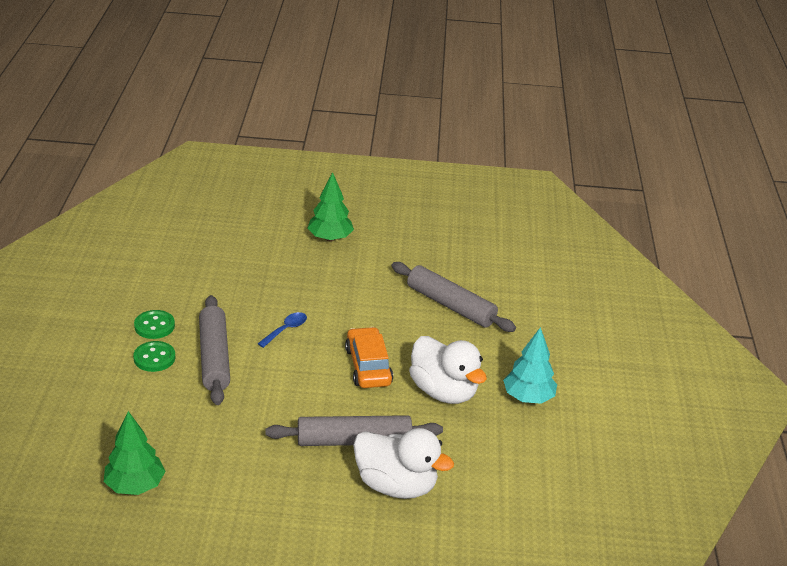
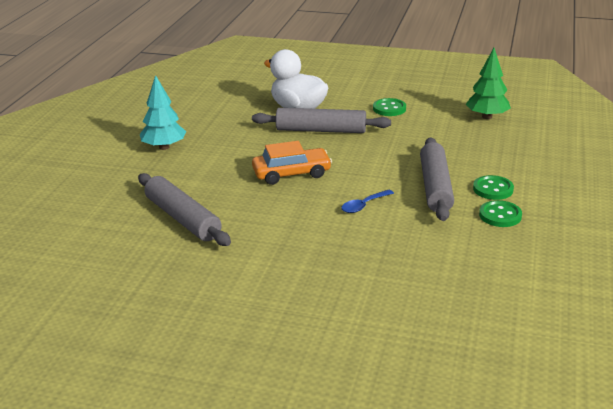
camera: 165 degrees left, 5 degrees down
green tree [307,172,354,241] -> none
orange car [345,327,393,388] -> orange car turned 105 degrees counterclockwise [252,141,332,185]
white duck [409,336,487,404] -> none
none -> green button [373,98,406,116]

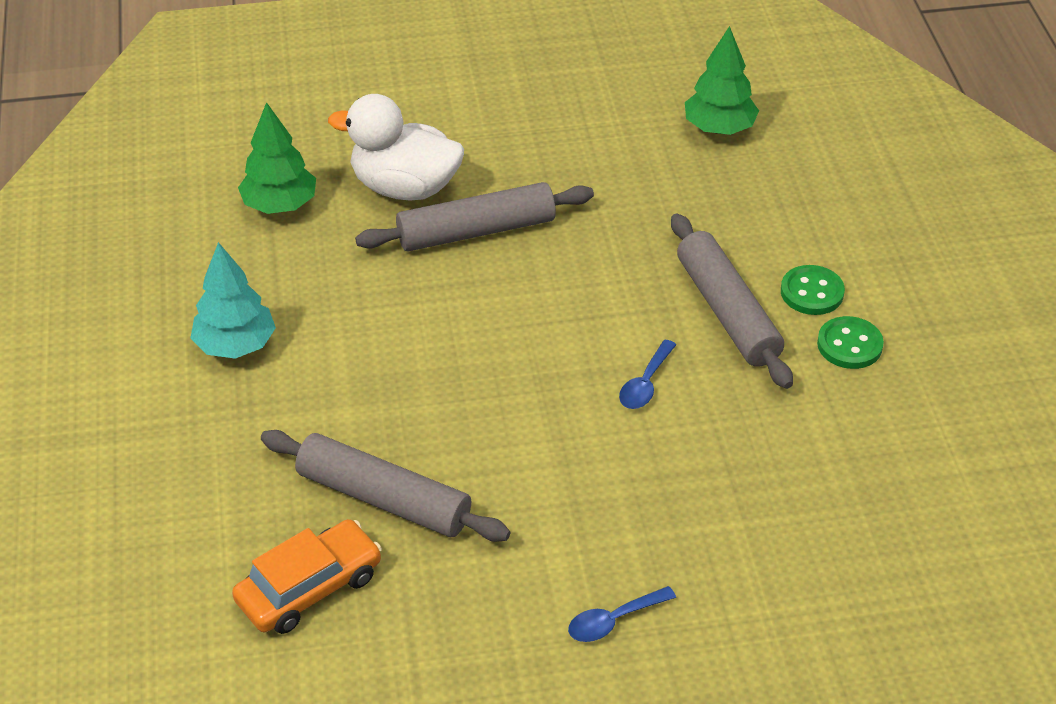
camera: 25 degrees left, 15 degrees up
orange car [252,141,332,185] -> orange car moved to [232,519,382,634]
green button [373,98,406,116] -> none
none -> green tree [238,102,316,214]
none -> blue spoon [568,586,676,642]

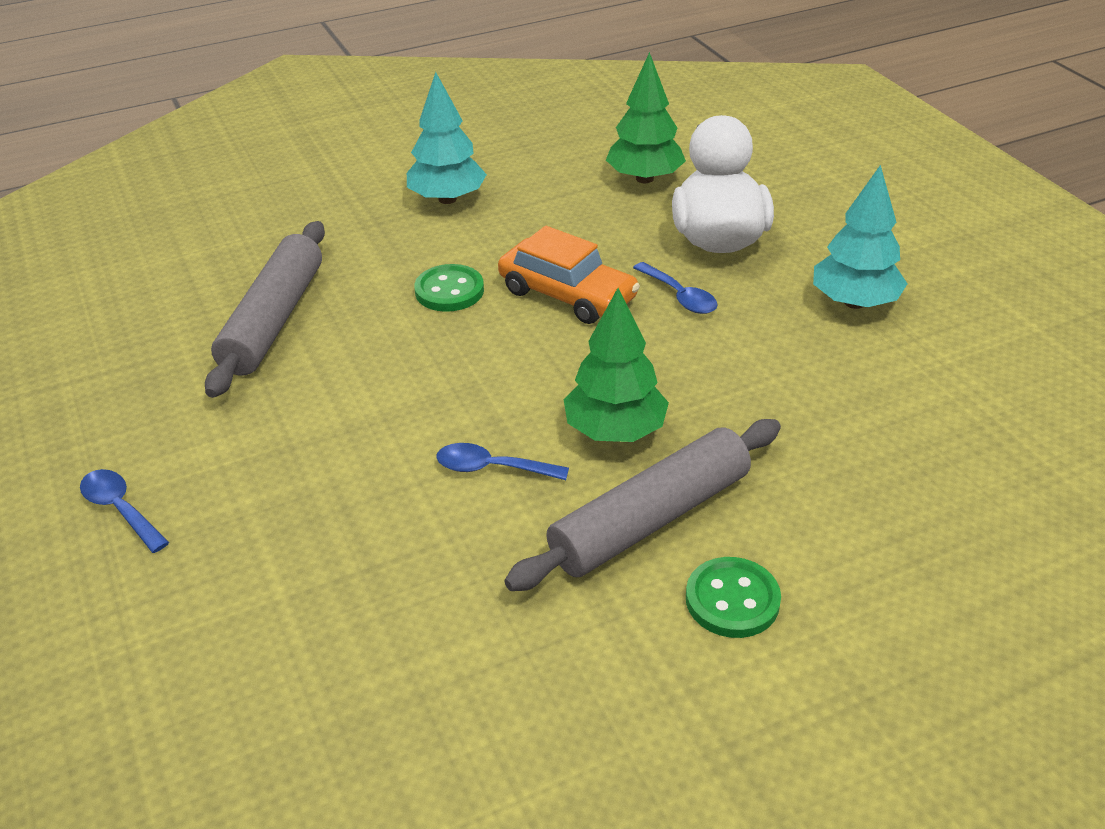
camera: 75 degrees right, 5 degrees down
orange car [232,519,382,634] -> orange car moved to [498,226,640,324]
grey rolling pin [355,182,594,251] -> blue spoon [633,262,718,314]
green tree [685,26,759,135] -> green tree moved to [564,288,669,442]
green button [817,316,884,369] -> green button moved to [414,264,484,312]
none -> turquoise tree [813,165,908,309]

